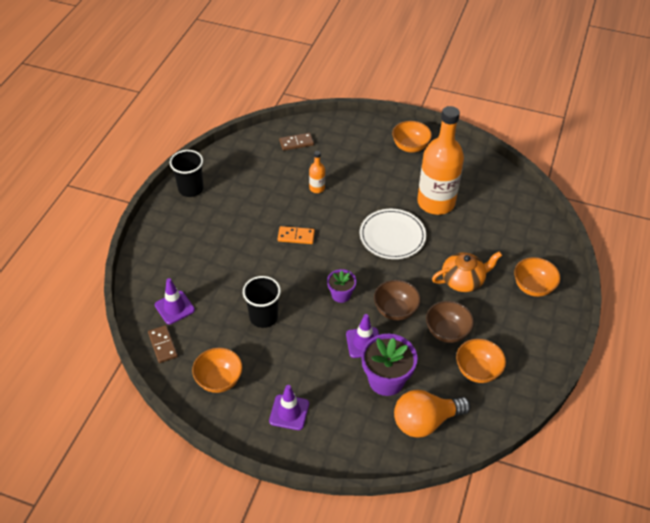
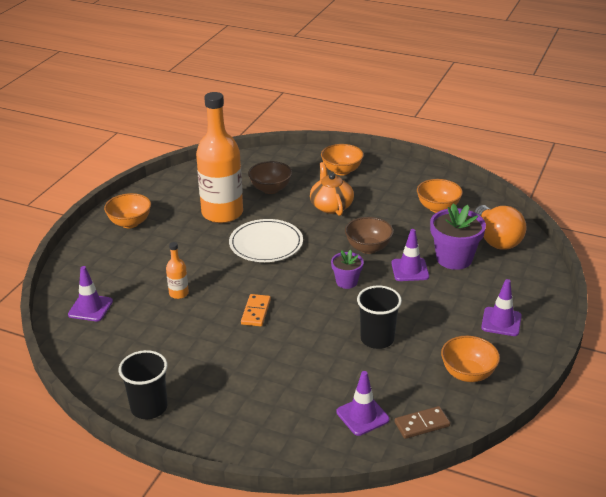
camera: 85 degrees left, 15 degrees down
brown domino [279,133,314,151] -> purple traffic cone [68,266,113,321]
brown bowl [426,301,474,343] -> brown bowl moved to [248,161,292,194]

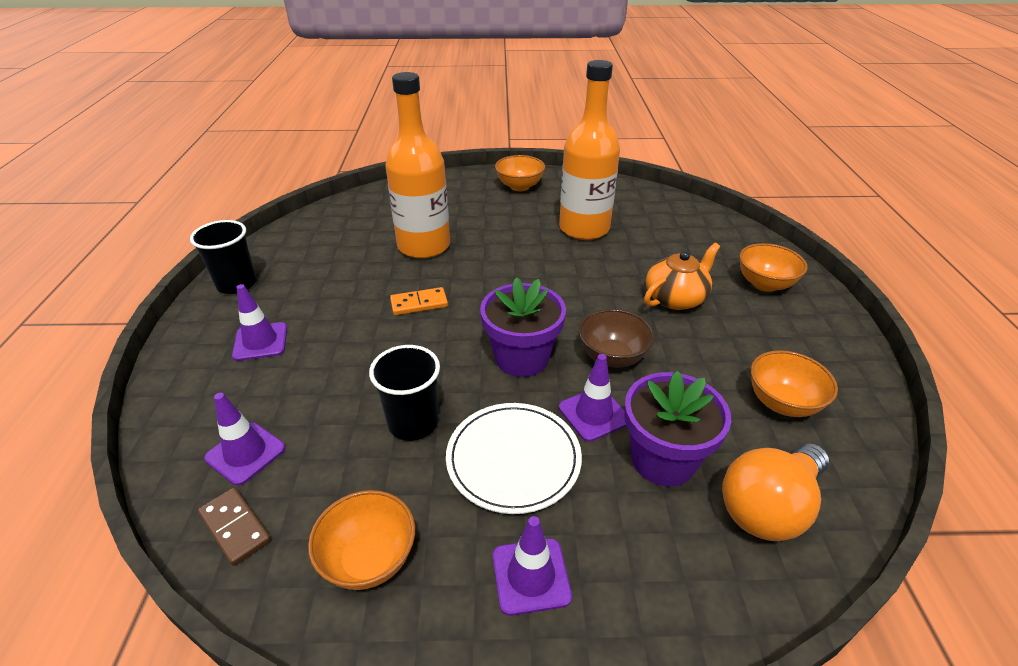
camera: 65 degrees right, 5 degrees up
purple traffic cone [68,266,113,321] -> purple traffic cone moved to [232,284,287,361]
orange bottle [166,242,189,299] -> orange bottle [385,72,450,259], size x2.40
white plate [229,219,303,262] -> white plate moved to [446,403,582,514]
brown bowl [248,161,292,194] -> none
purple flower pot [331,250,364,289] -> purple flower pot [480,277,566,377], size x1.73

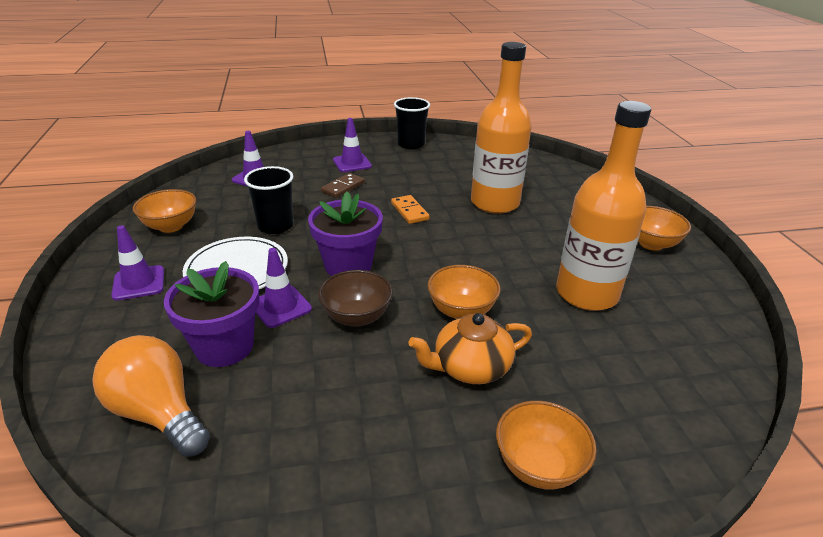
camera: 80 degrees right, 5 degrees down
brown domino [198,488,271,566] -> brown domino moved to [321,173,365,198]
orange teapot [644,243,720,310] -> orange teapot turned 120 degrees clockwise [408,313,532,384]
orange bowl [751,350,838,417] -> orange bowl moved to [428,265,500,319]

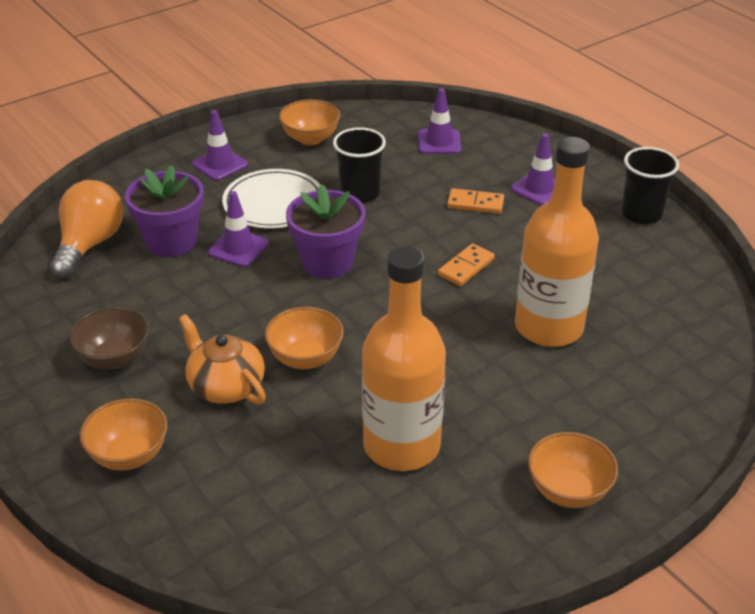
camera: 65 degrees right, 5 degrees up
brown bowl [318,270,392,327] -> brown bowl moved to [69,307,149,369]
brown domino [321,173,365,198] -> orange domino [447,188,504,214]

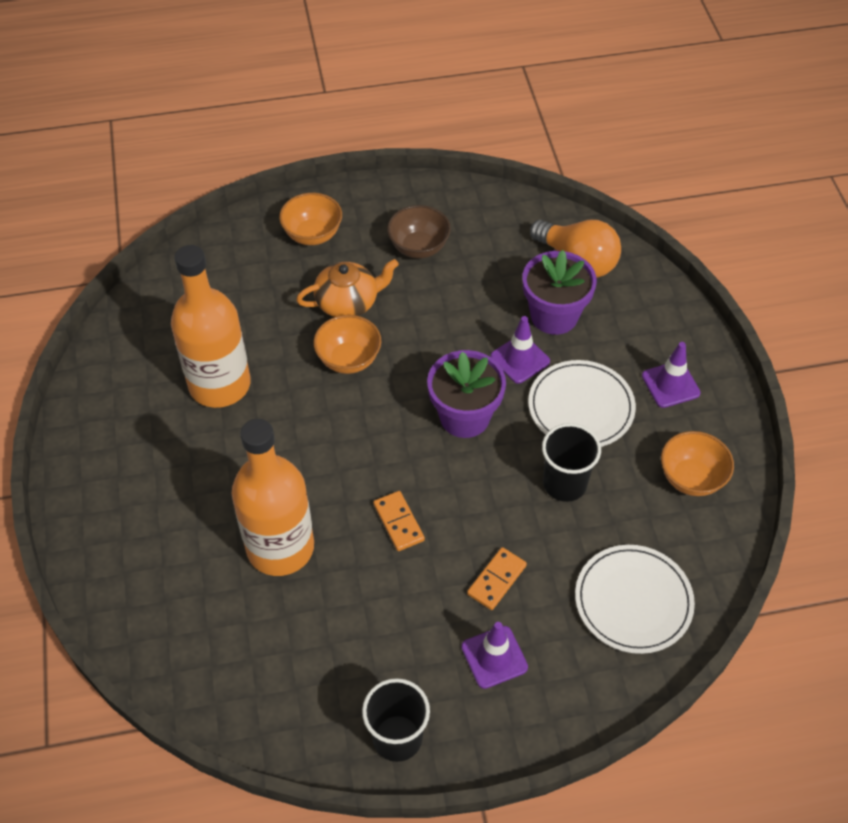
camera: 115 degrees right, 15 degrees up
purple traffic cone [418,88,461,154] -> white plate [575,545,695,654]
orange bowl [528,432,618,508] -> none

